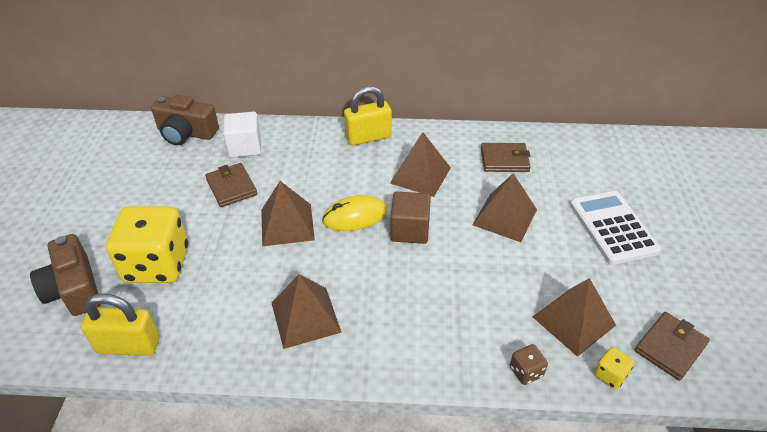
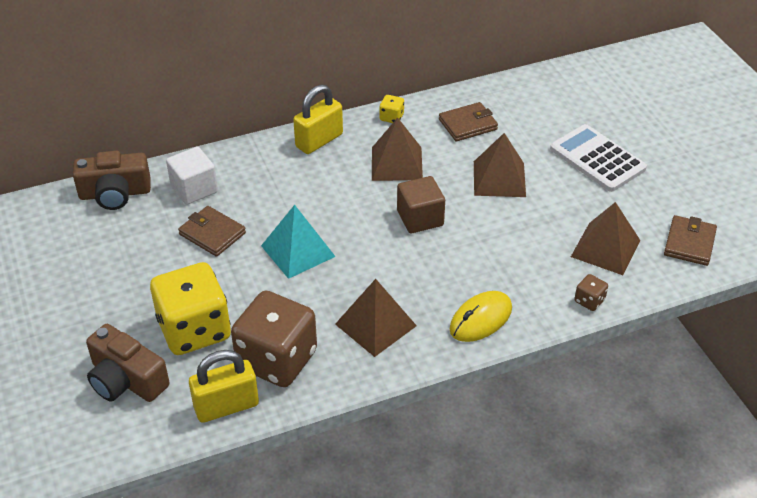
camera: 25 degrees left, 0 degrees up
brown pyramid [261,181,315,246] -> turquoise pyramid [261,205,336,279]
yellow mouse [322,195,387,231] -> yellow mouse moved to [449,291,512,342]
yellow dice [594,347,635,389] -> yellow dice moved to [380,95,404,123]
none -> brown dice [231,291,317,387]

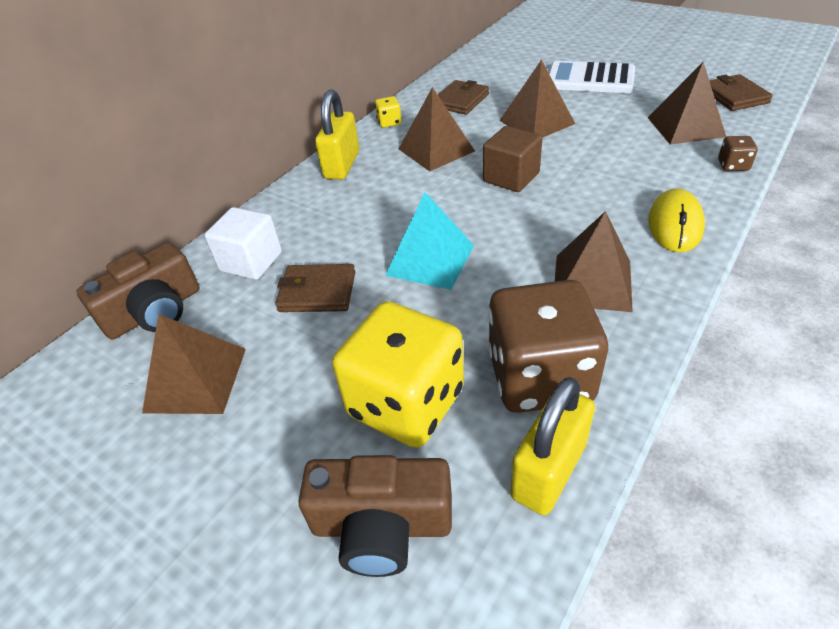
camera: 30 degrees left, 0 degrees up
none -> brown pyramid [142,314,246,414]

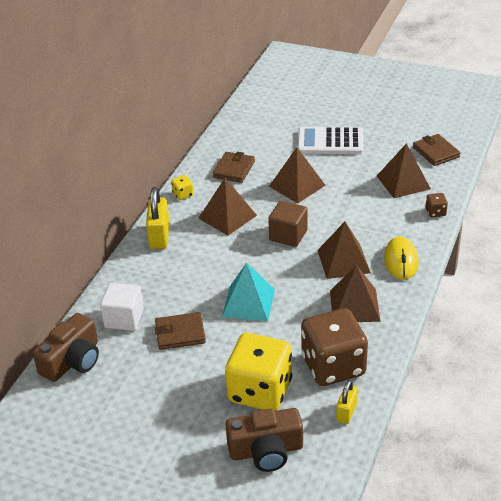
camera: 15 degrees left, 5 degrees down
brown pyramid [142,314,246,414] -> brown pyramid moved to [318,222,371,279]
yellow padlock [510,377,595,515] -> yellow padlock [336,380,358,424], size x0.61

